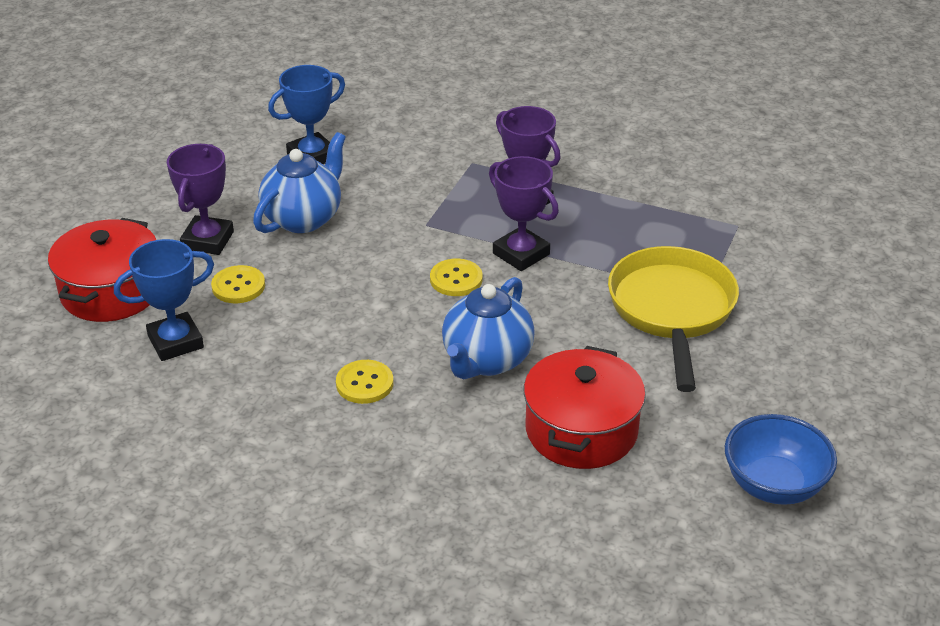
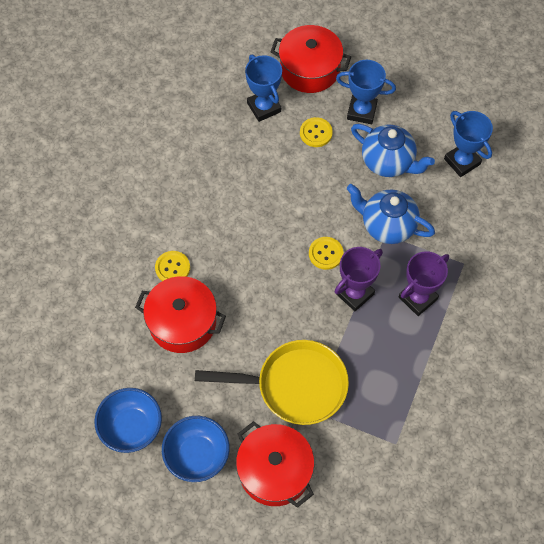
camera: 90 degrees right, 25 degrees up
purple trophy [167,144,234,255] -> blue trophy [336,60,396,124]
yellow button [336,360,393,404] -> yellow button moved to [155,251,190,281]
blue teapot [442,277,535,379] -> blue teapot moved to [347,184,435,244]
none -> blue bowl [162,416,230,482]
none -> red pot [236,421,314,508]

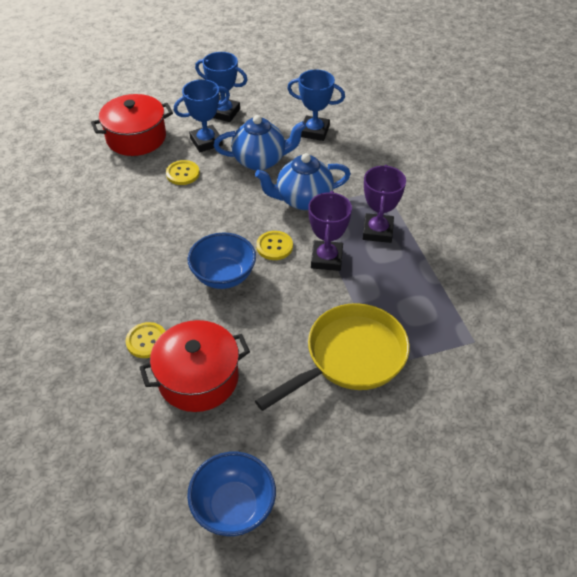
camera: 40 degrees left, 15 degrees down
blue bowl [162,416,230,482] -> blue bowl moved to [188,233,256,289]
red pot [236,421,314,508] -> none
blue trophy [245,55,282,122] -> blue trophy moved to [195,52,247,122]

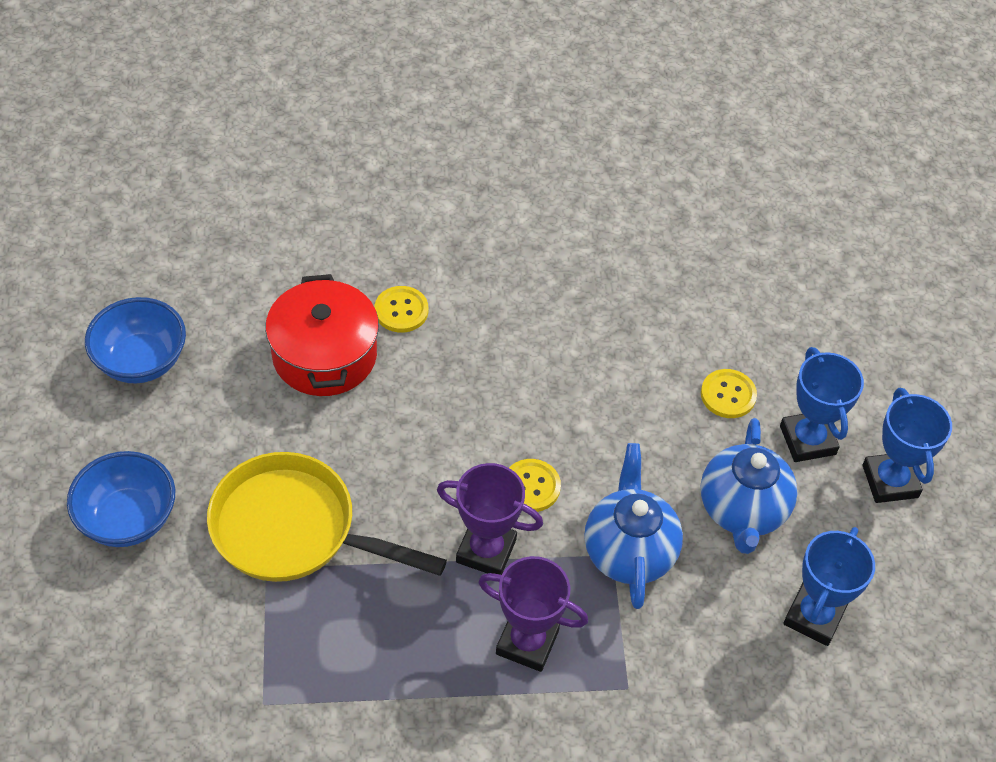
camera: 100 degrees right, 5 degrees up
red pot [91,94,173,156] -> none
blue bowl [188,233,256,289] -> blue bowl moved to [67,451,175,547]
blue trophy [195,52,247,122] -> blue trophy turned 45 degrees counterclockwise [862,388,952,503]
yellow pan [255,303,410,411] -> yellow pan turned 135 degrees clockwise [207,452,447,582]

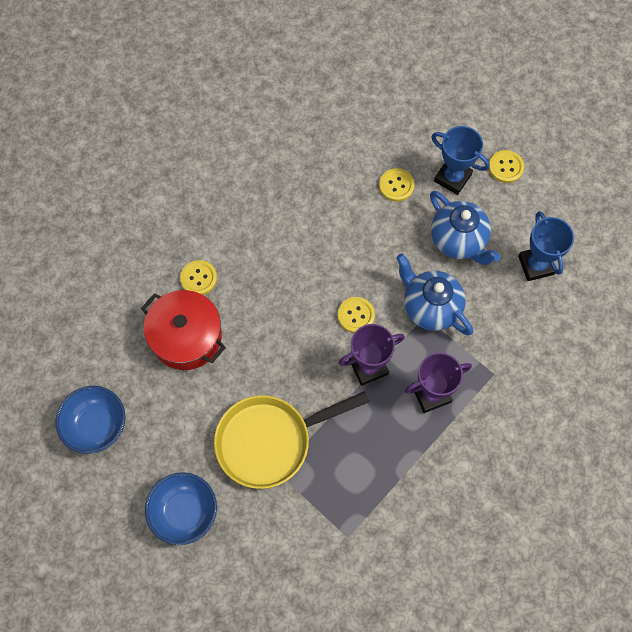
camera: 40 degrees left, 15 degrees up
blue trophy [862,388,952,503] -> yellow button [489,150,524,183]

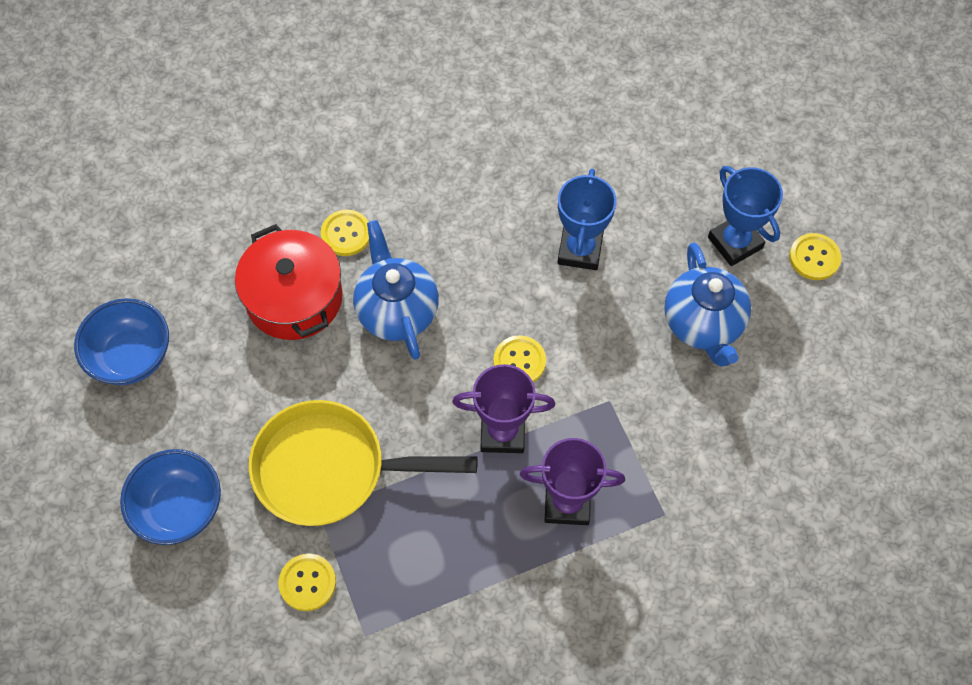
camera: 25 degrees right, 5 degrees down
yellow button [379,168,415,202] -> yellow button moved to [279,554,336,611]
blue teapot [396,254,473,335] -> blue teapot moved to [353,220,439,360]
blue trophy [518,211,574,281] -> blue trophy moved to [558,169,616,270]

